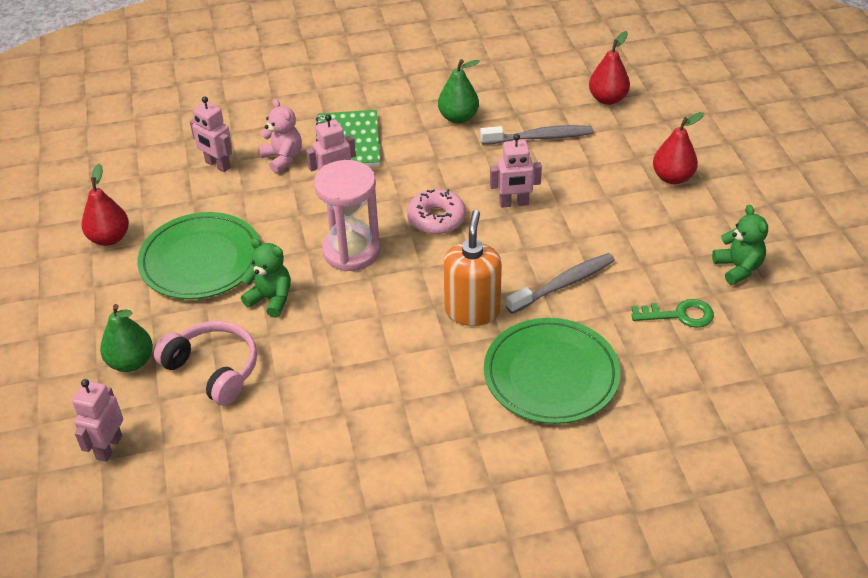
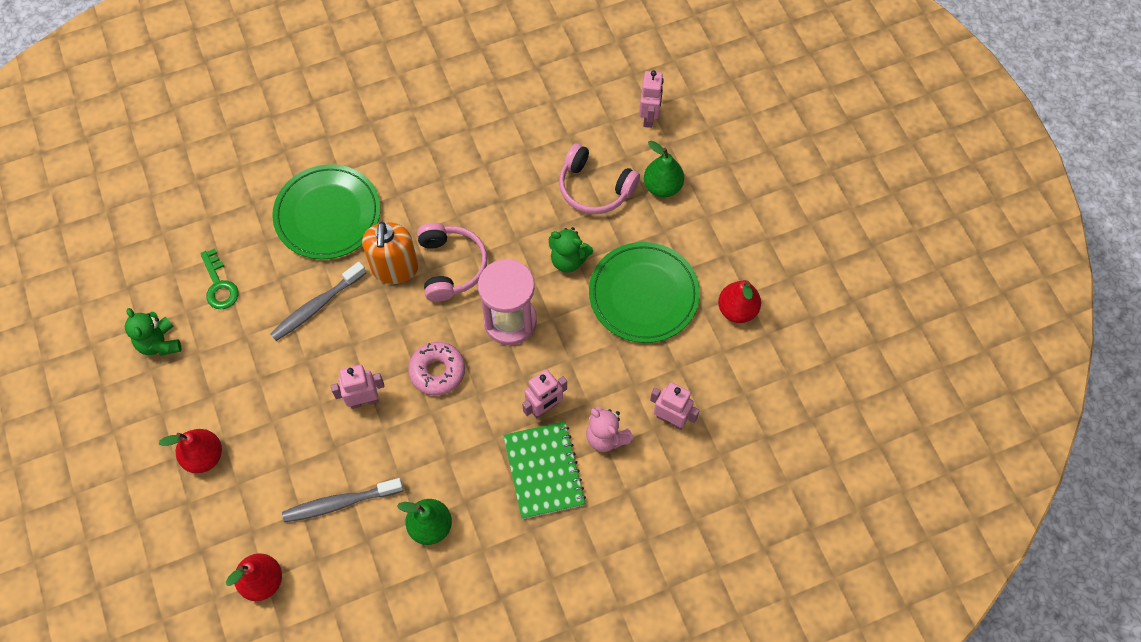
camera: 170 degrees right, 20 degrees up
green key [631,299,714,328] -> green key turned 105 degrees counterclockwise [200,248,239,309]
none -> pink headphones [417,223,487,302]

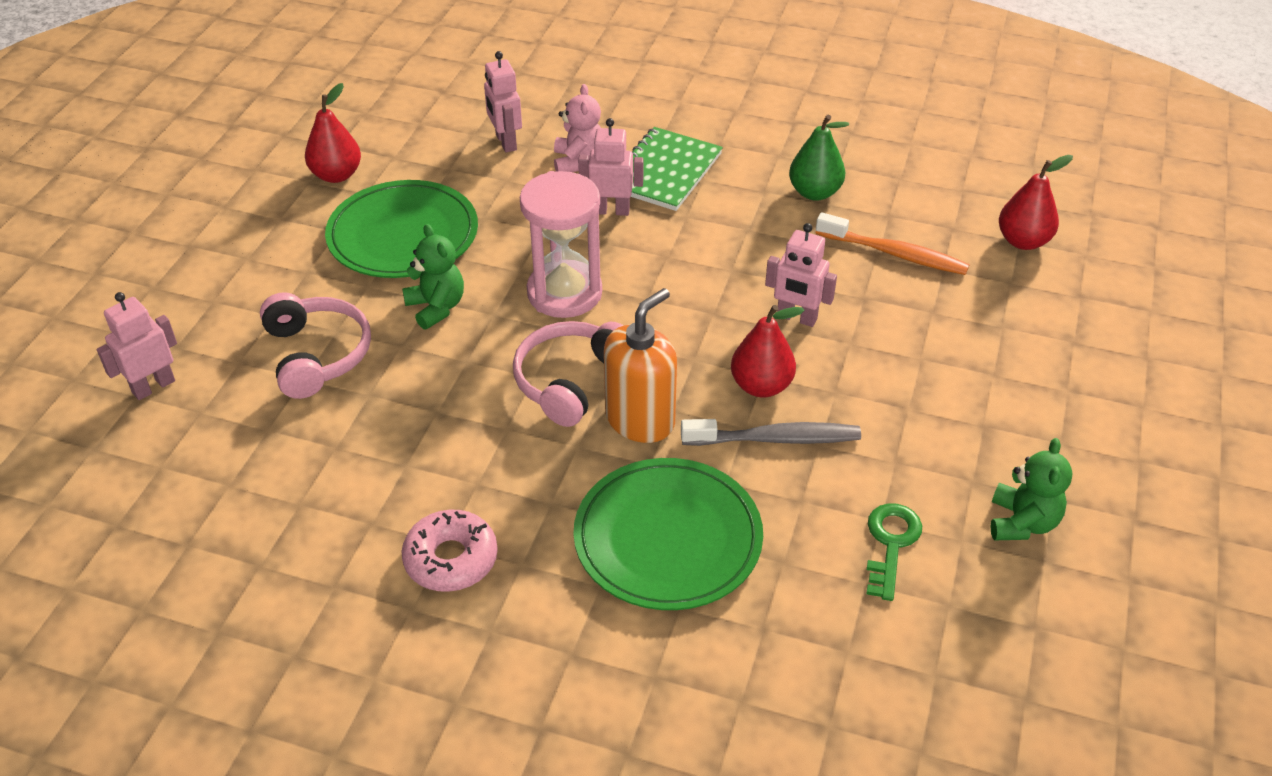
camera: 140 degrees left, 20 degrees down
red pear [159,429,222,473] -> red pear moved to [731,305,805,397]
grey toothbrush [282,478,403,522] -> orange toothbrush [816,212,969,275]
pink donut [408,342,465,395] -> pink donut moved to [401,510,498,592]
green pear [644,140,684,197] -> none

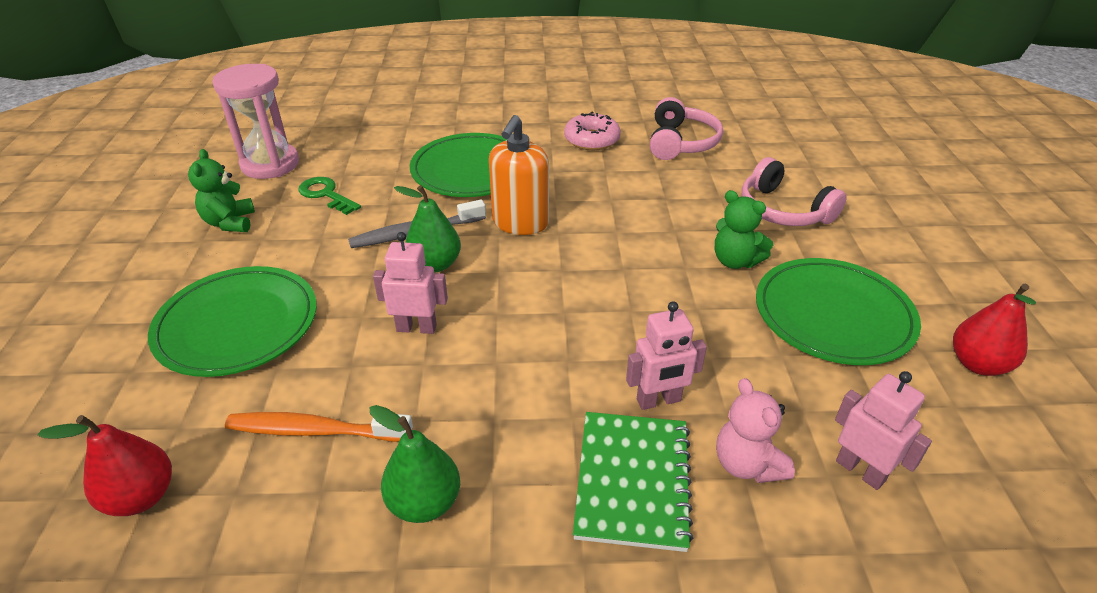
camera: 160 degrees right, 5 degrees down
pink robot [97,292,177,400] -> none
pink headphones [513,321,624,427] -> pink headphones moved to [650,97,723,160]
pink hourglass [520,171,602,318] -> pink hourglass moved to [212,64,299,179]
red pear [731,305,805,397] -> green pear [394,185,461,273]
green key [866,503,922,601] -> green key turned 135 degrees clockwise [298,177,361,215]
none -> green plate [148,266,317,377]

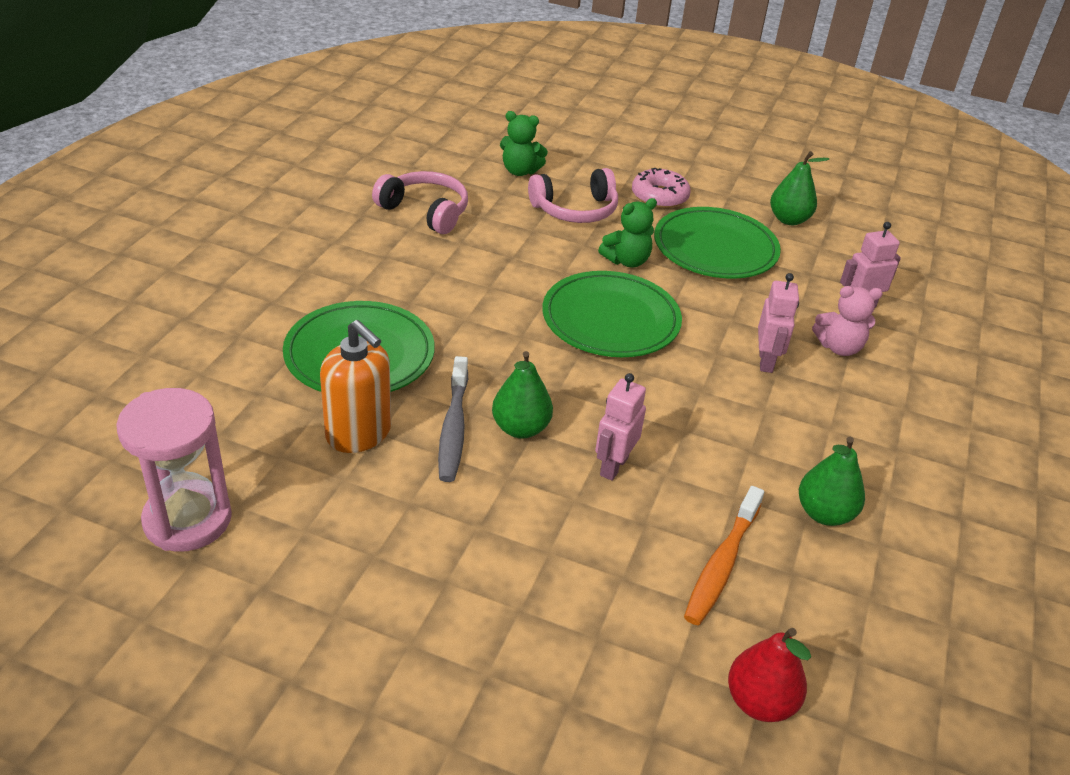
camera: 70 degrees left, 0 degrees up
green plate [148,266,317,377] -> green plate moved to [542,271,682,357]
green teddy bear [188,149,255,232] -> green teddy bear moved to [500,111,548,176]
green key [298,177,361,215] -> none
orange soap dispenser [489,115,549,235] -> orange soap dispenser moved to [320,320,391,453]
pink donut [564,112,621,150] -> pink donut moved to [632,168,691,208]
green notebook [573,412,693,552] -> none
red pear [953,284,1036,376] -> green pear [770,151,829,225]

